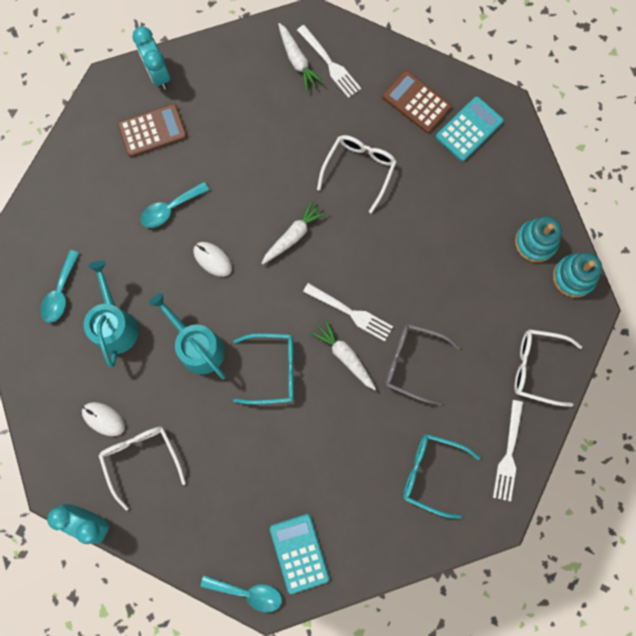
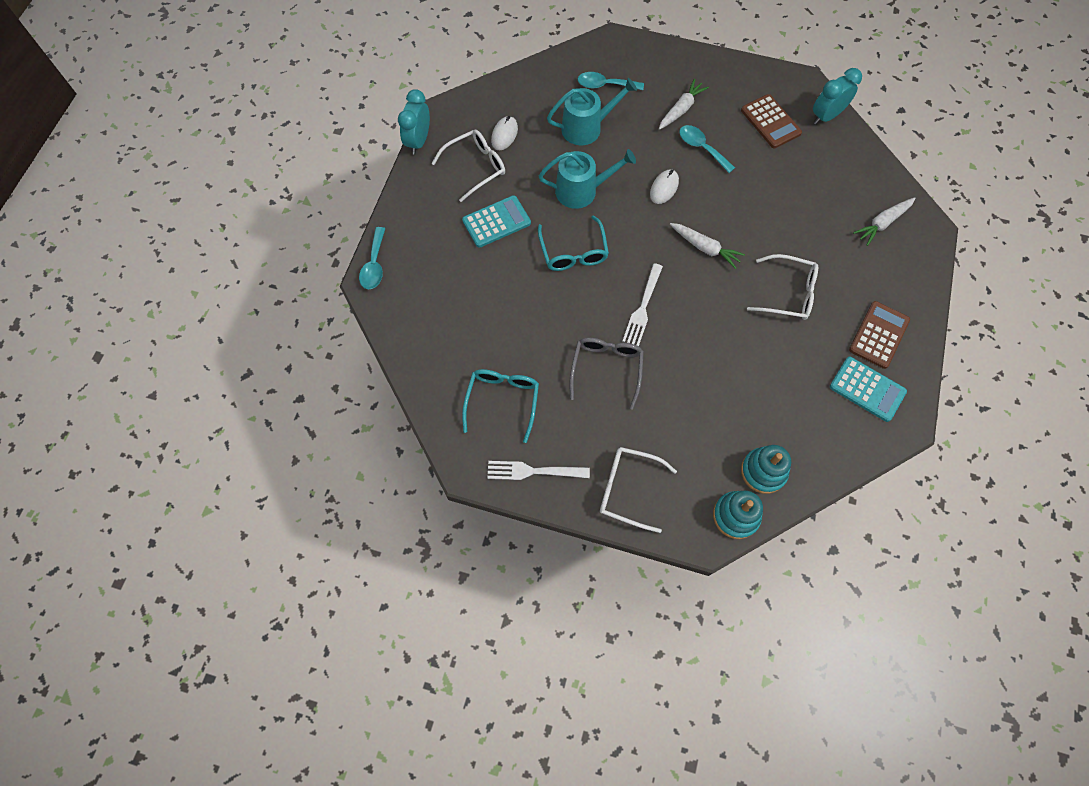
camera: 80 degrees right, 10 degrees down
turquoise watering can [149,293,226,379] -> turquoise watering can turned 45 degrees clockwise [539,149,636,209]
turquoise calculator [270,514,329,594] -> turquoise calculator moved to [462,195,531,248]
white fork [297,25,361,98] -> none
white carrot [311,319,376,390] -> white carrot moved to [659,79,709,130]
white glasses [514,329,582,407] -> white glasses turned 75 degrees counterclockwise [600,447,677,533]

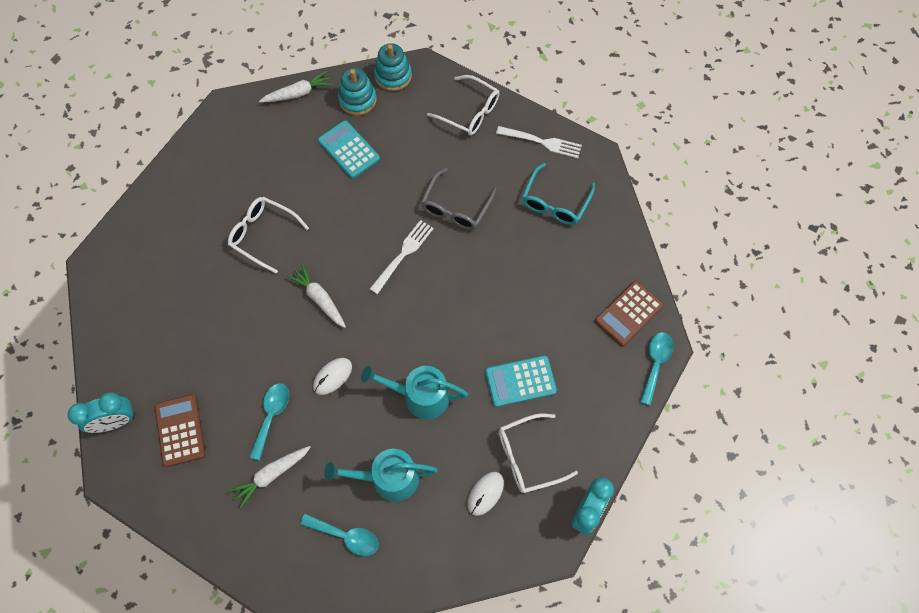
camera: 165 degrees left, 0 degrees up
turquoise glasses [538,215,609,271] -> none
turquoise spoon [679,125,735,173] -> turquoise spoon turned 135 degrees counterclockwise [250,383,289,460]
turquoise calculator [830,357,907,422] -> turquoise calculator moved to [318,120,380,179]
brown calculator [849,301,910,369] -> brown calculator moved to [595,280,664,347]
white carrot [853,197,916,246] -> white carrot moved to [259,71,332,102]

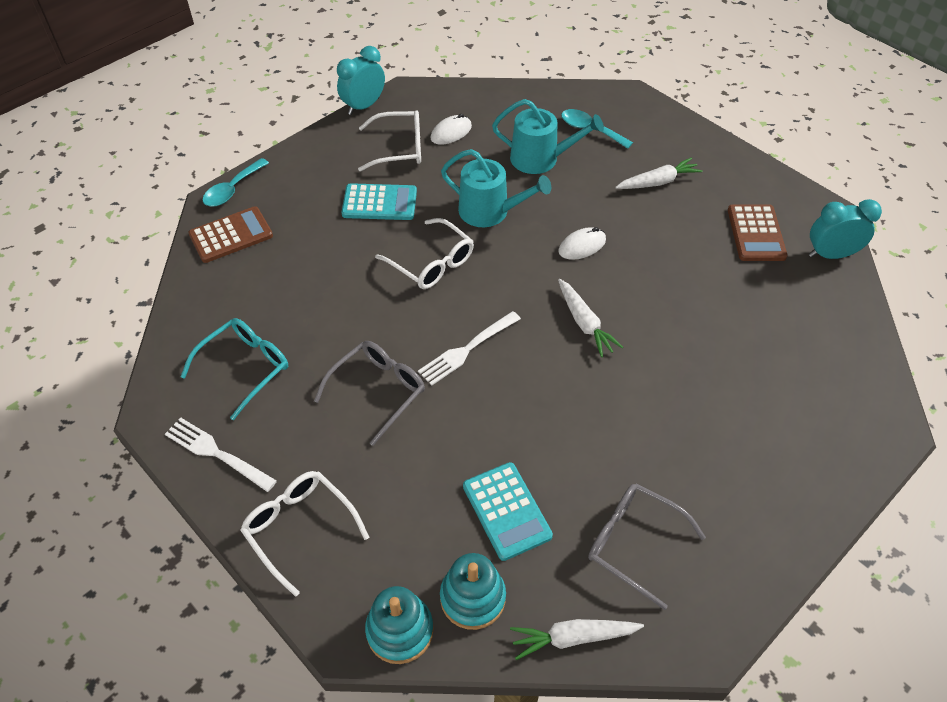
camera: 165 degrees left, 15 degrees down
white glasses [228,197,309,274] -> white glasses moved to [375,218,474,289]
turquoise spoon [250,383,289,460] -> none
none -> grey glasses [588,484,706,610]

